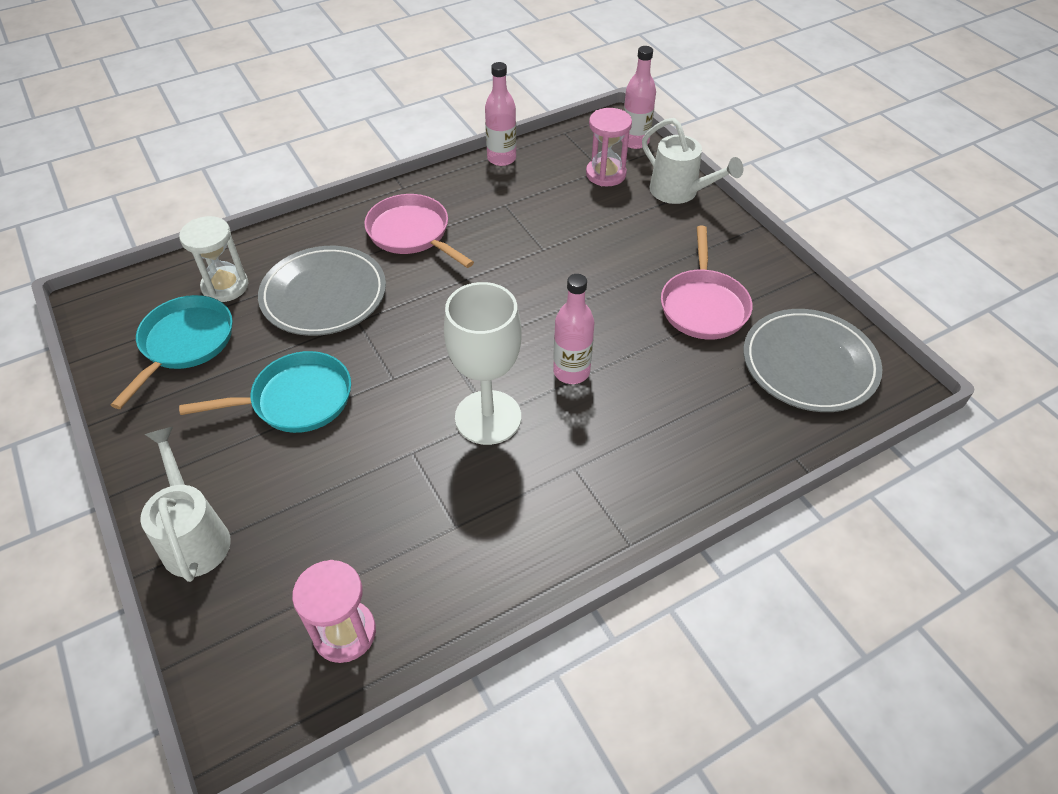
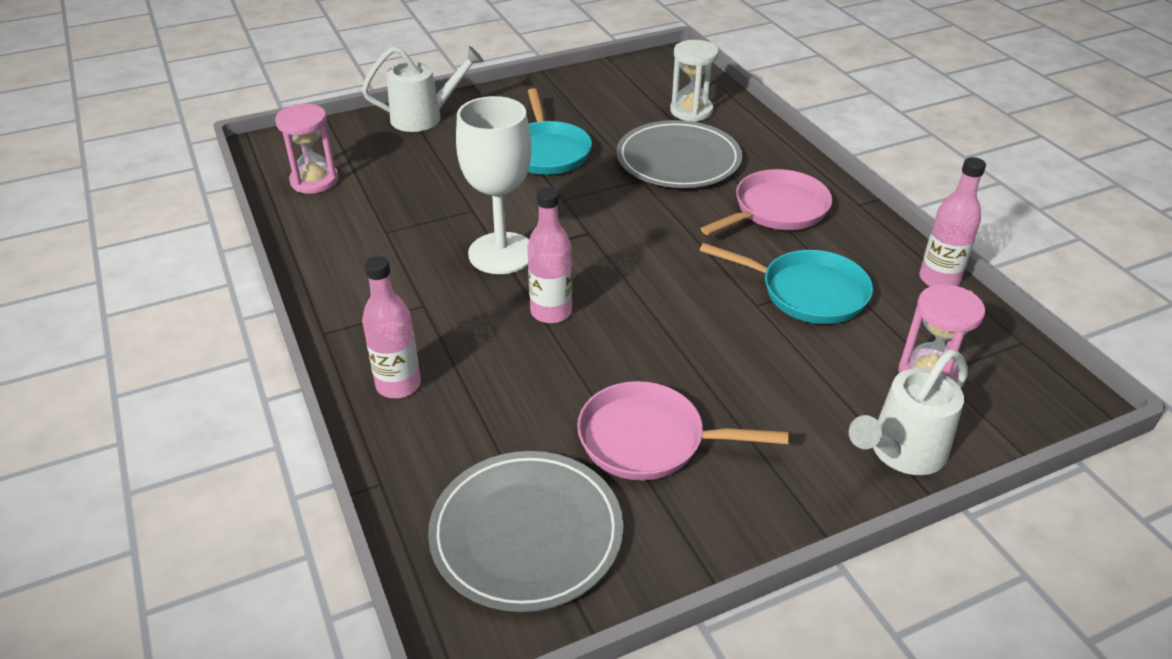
camera: 95 degrees right, 10 degrees down
turquoise pan [111,295,233,409] -> turquoise pan moved to [700,243,873,324]
pink bottle [621,46,656,149] -> pink bottle moved to [362,256,421,398]

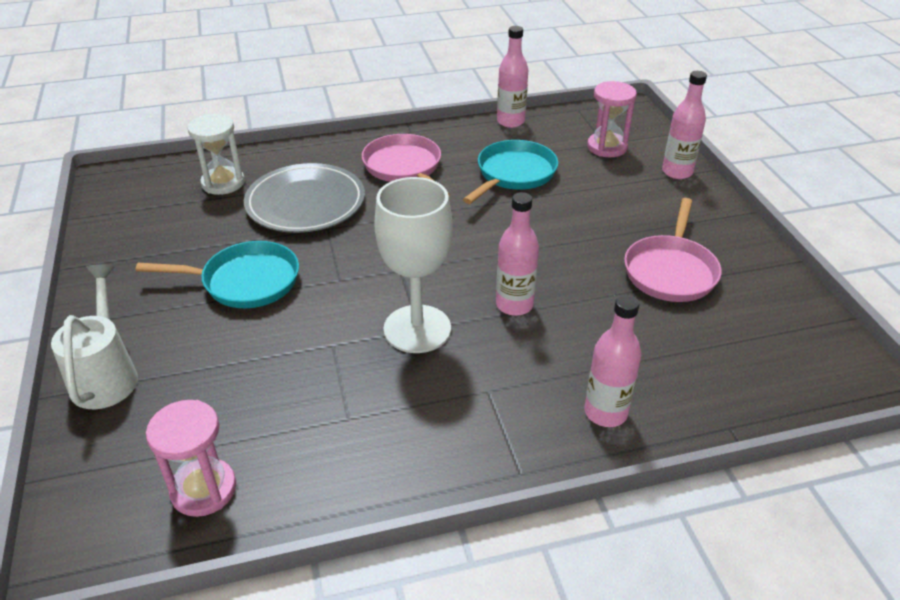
camera: 80 degrees left, 0 degrees up
grey plate [428,451,623,612] -> none
white watering can [849,350,968,475] -> pink bottle [662,71,707,179]

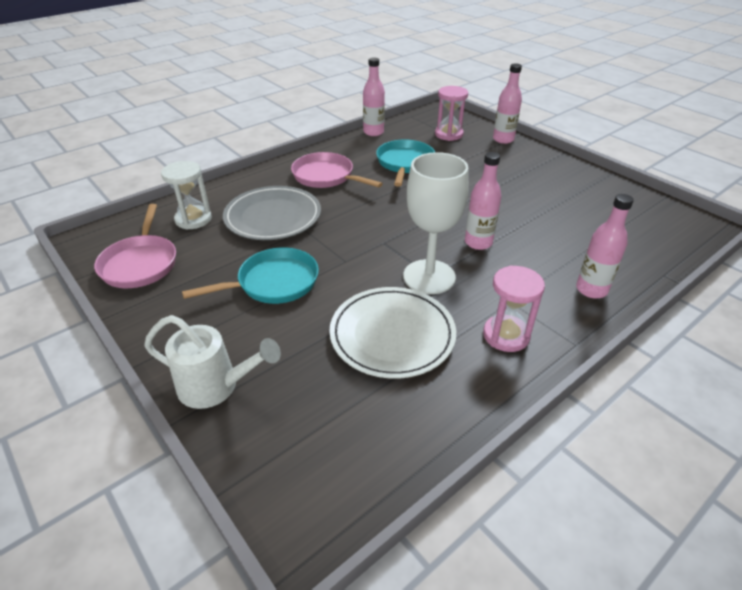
camera: 25 degrees left, 0 degrees up
white watering can [51,265,138,409] -> white watering can turned 135 degrees clockwise [144,315,281,409]
pink hourglass [146,400,236,517] -> pink hourglass moved to [483,266,545,352]
pink pan [624,198,722,302] -> pink pan moved to [94,204,176,288]
none -> white plate [329,287,456,379]

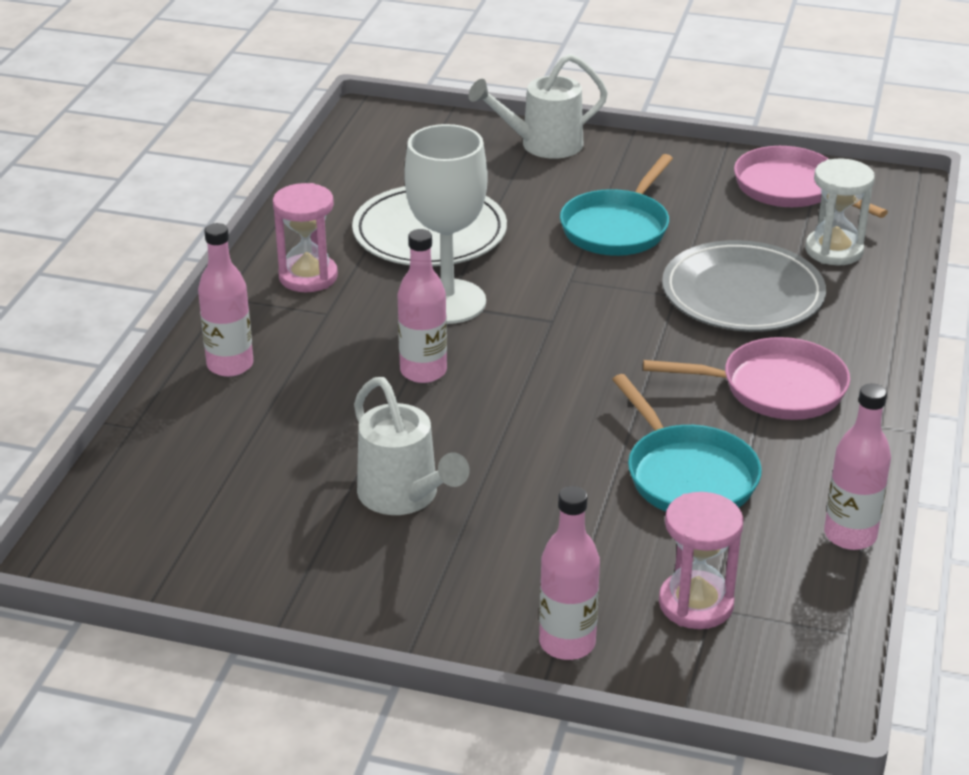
camera: 145 degrees right, 5 degrees down
none -> white watering can [354,377,469,515]

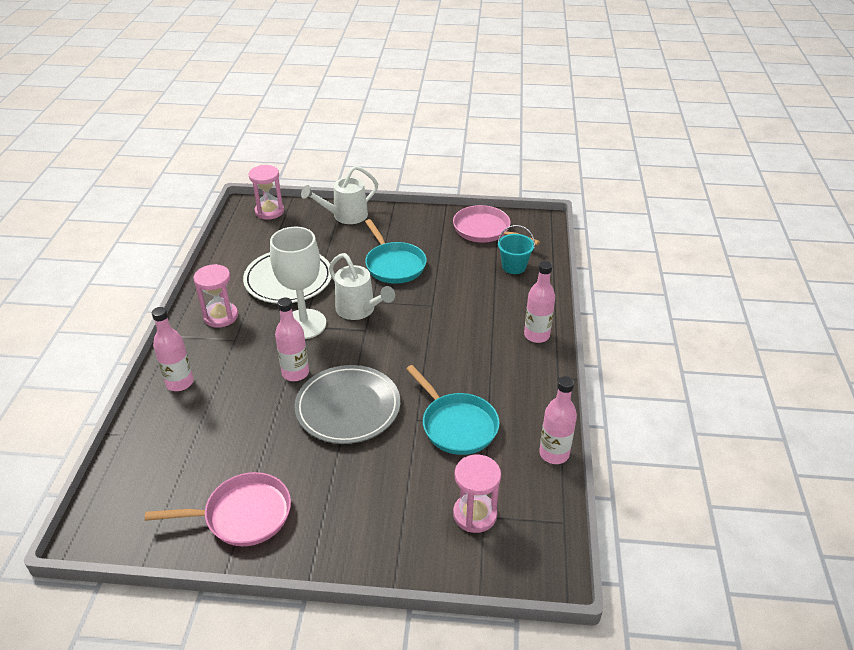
camera: 10 degrees left, 5 degrees up
white watering can [354,377,469,515] -> white watering can moved to [329,253,395,320]
pink bottle [539,486,600,660] -> pink bottle moved to [524,261,555,343]
turquoise pan [560,154,673,256] -> turquoise pan turned 45 degrees counterclockwise [365,219,427,284]
pink pan [643,337,850,420] -> pink pan moved to [145,472,291,546]
grey plate [662,240,826,332] -> grey plate moved to [294,365,400,444]
white hourglass [805,158,875,265] -> turquoise bucket [498,225,535,274]
none -> pink hourglass [248,165,284,220]

